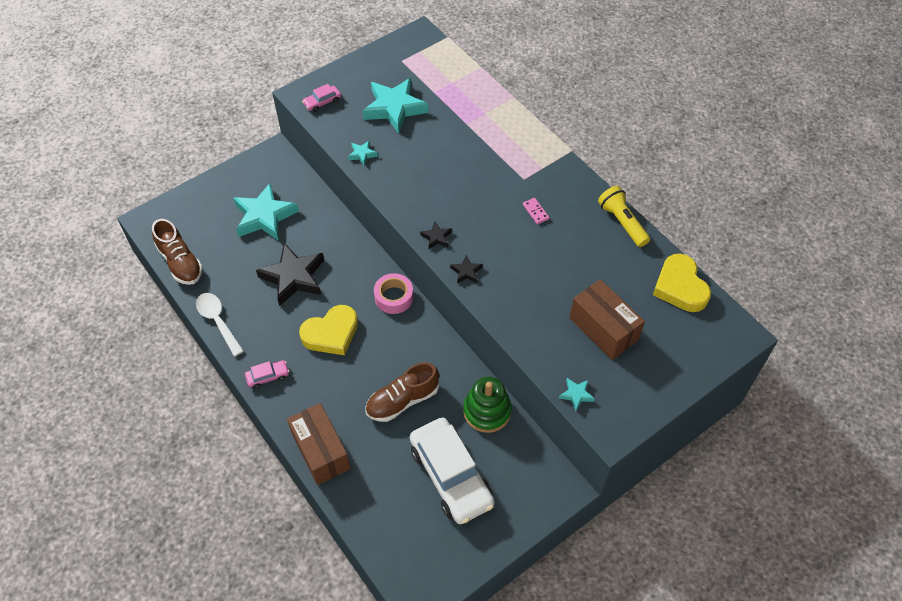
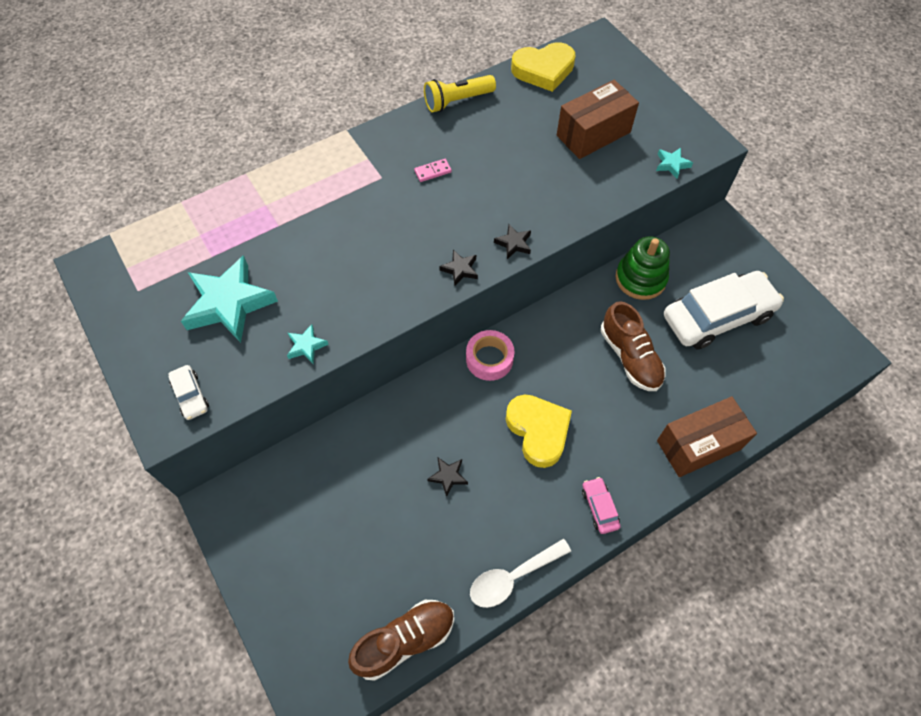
camera: 85 degrees left, 5 degrees up
turquoise star [233,183,299,241] -> none
black star [256,243,324,306] -> black star [427,458,468,497], size x0.44
pink car [302,84,341,112] -> white car [169,365,209,420]

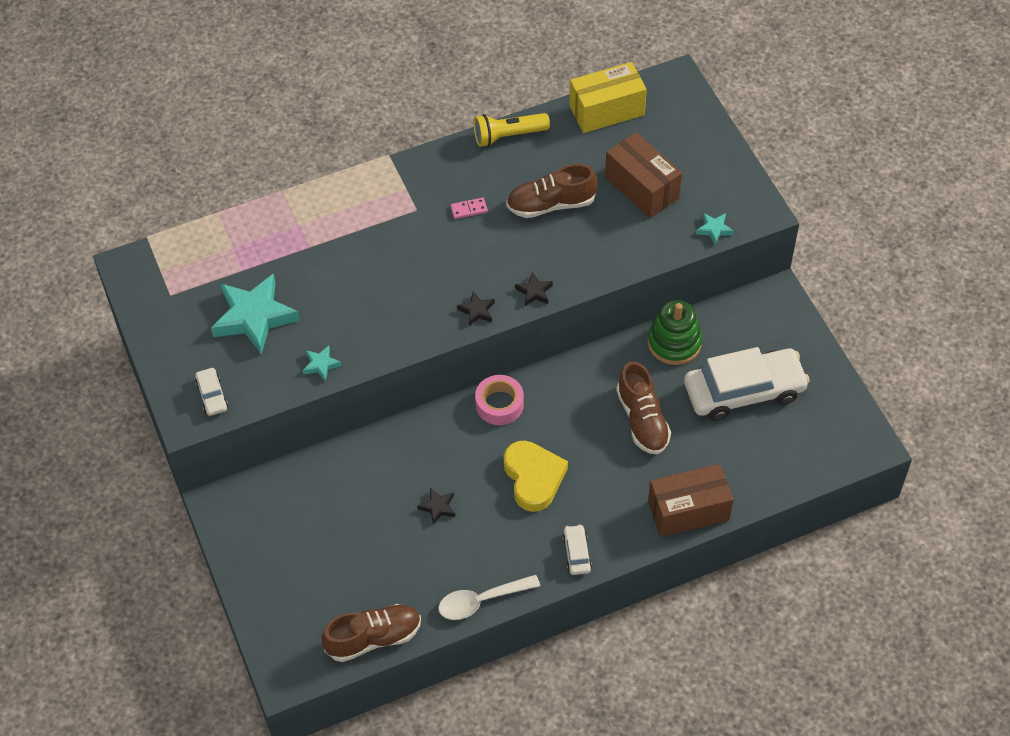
camera: 10 degrees right, 5 degrees down
yellow heart [511,42,576,92] -> yellow box [569,62,647,133]
brown box [557,80,639,159] -> brown box turned 75 degrees clockwise [605,132,682,218]
pink car [582,477,621,534] -> white car [562,524,592,575]
none -> brown shoe [506,164,597,218]

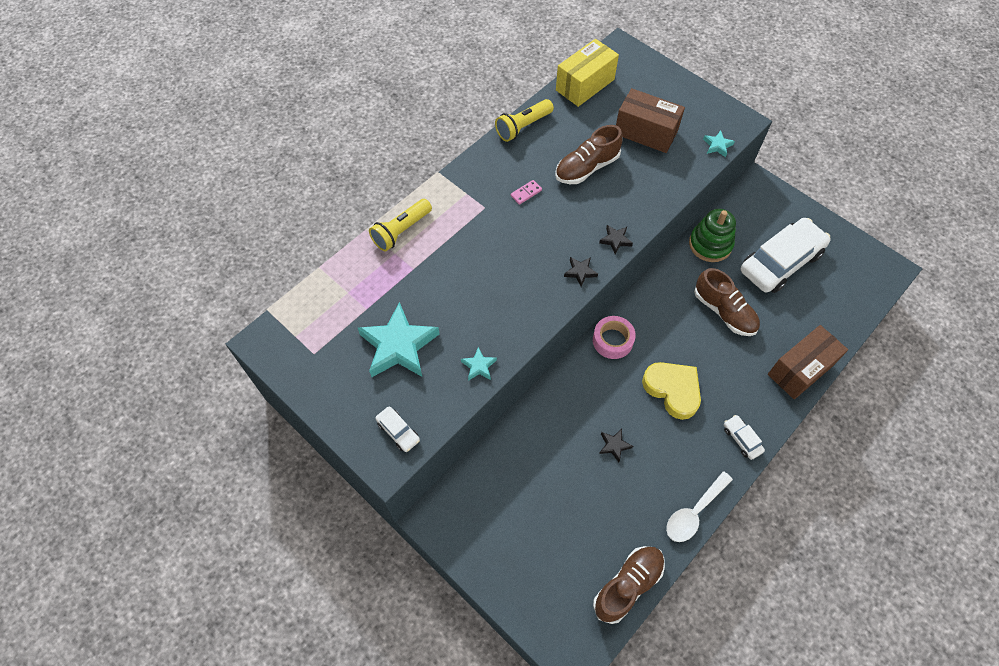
camera: 25 degrees left, 5 degrees up
none -> yellow flashlight [369,199,432,251]

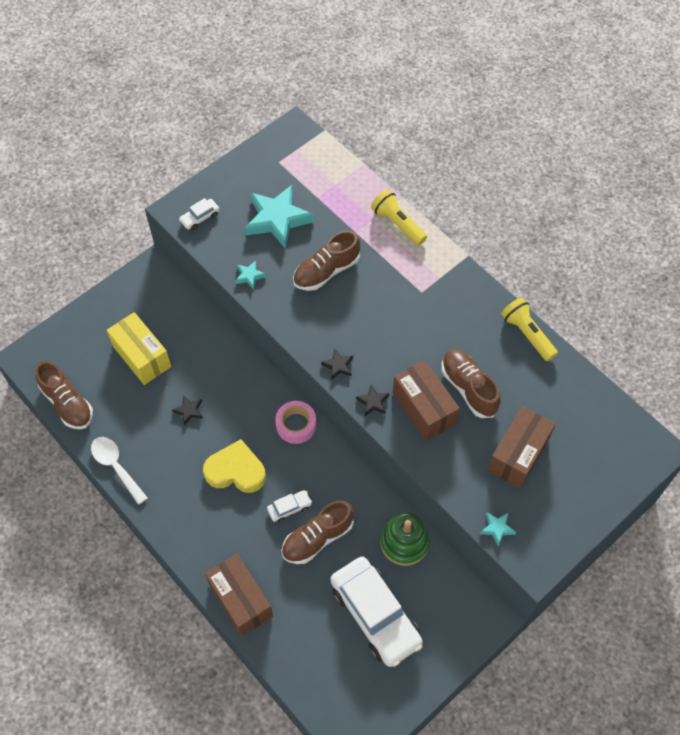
camera: 95 degrees right, 0 degrees up
pink domino [511,180,542,205] -> none
yellow box [556,39,619,107] -> yellow box moved to [107,312,171,385]
yellow heart [642,362,701,420] -> yellow heart turned 135 degrees counterclockwise [203,439,266,493]
white car [724,415,765,460] -> white car moved to [267,490,312,522]
none -> brown shoe [293,230,360,291]
none -> brown box [393,360,460,441]

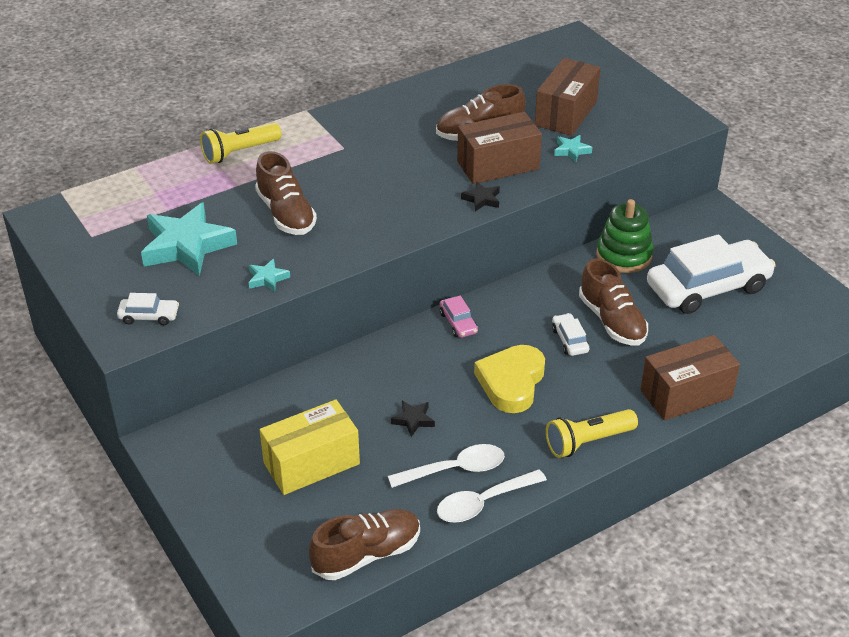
camera: 80 degrees left, 20 degrees down
white car [179,198,220,230] -> white car turned 60 degrees counterclockwise [117,293,179,325]
pink tape [275,401,316,444] -> pink car [440,296,478,338]
black star [321,349,353,380] -> none
turquoise star [480,512,517,547] -> turquoise star moved to [554,135,592,162]
brown box [487,406,556,489] -> brown box turned 75 degrees clockwise [535,58,600,136]
yellow flashlight [501,298,558,361] -> yellow flashlight moved to [546,409,638,458]
none -> white spoon [388,444,505,488]

